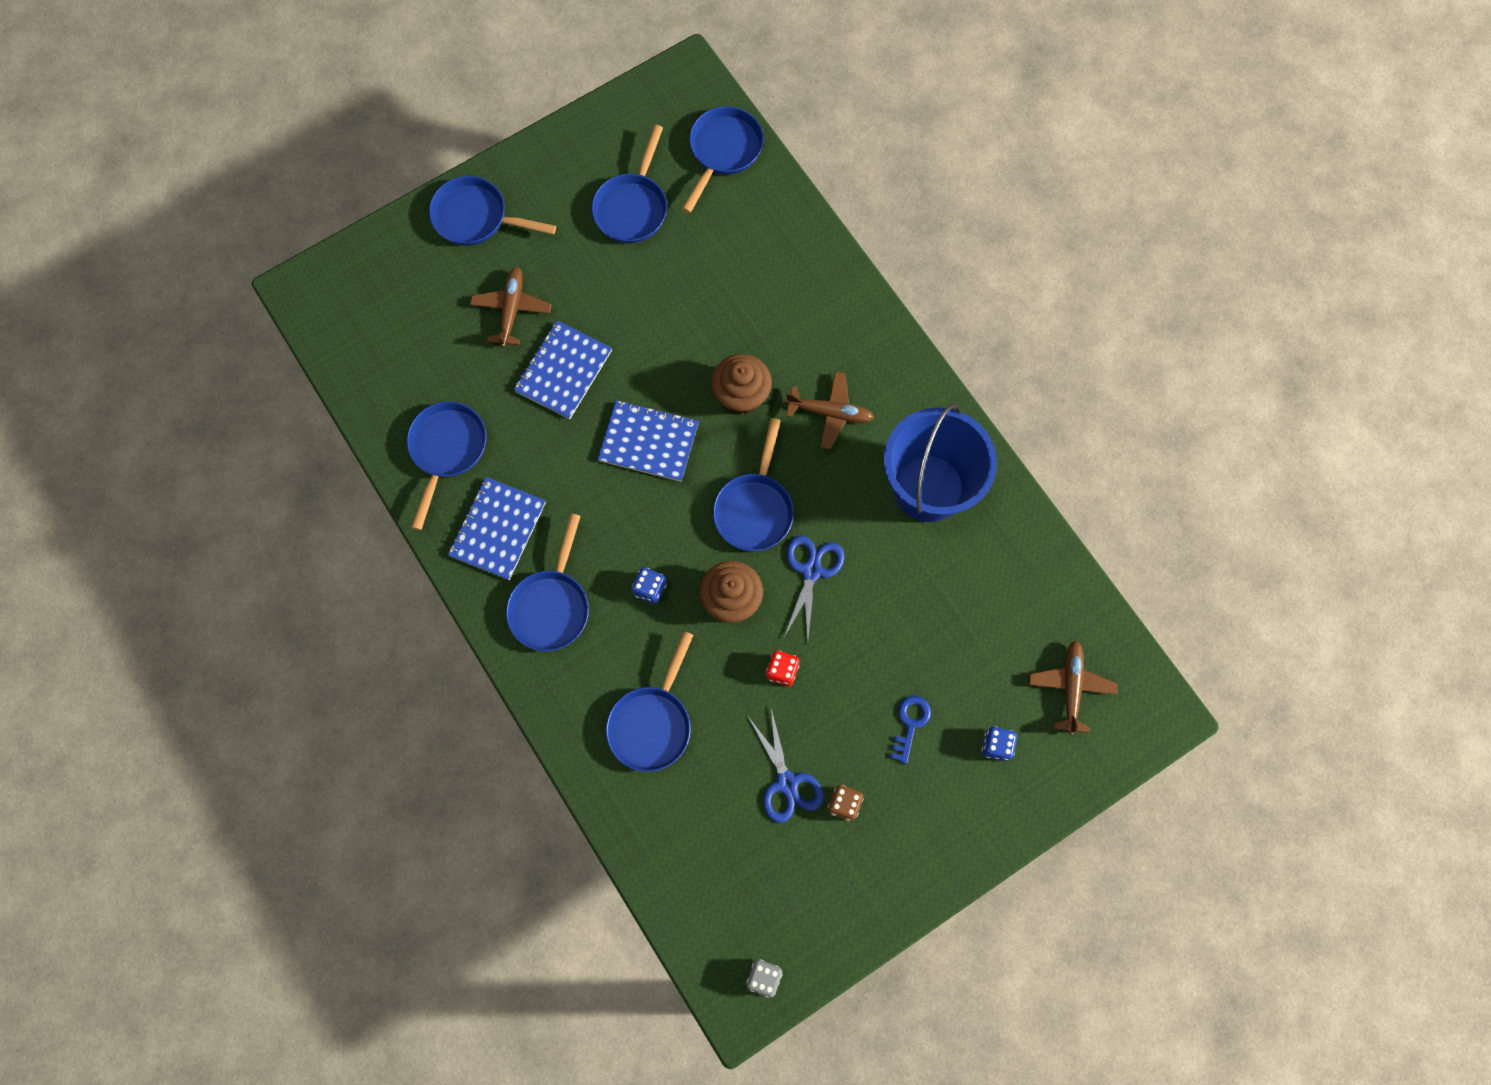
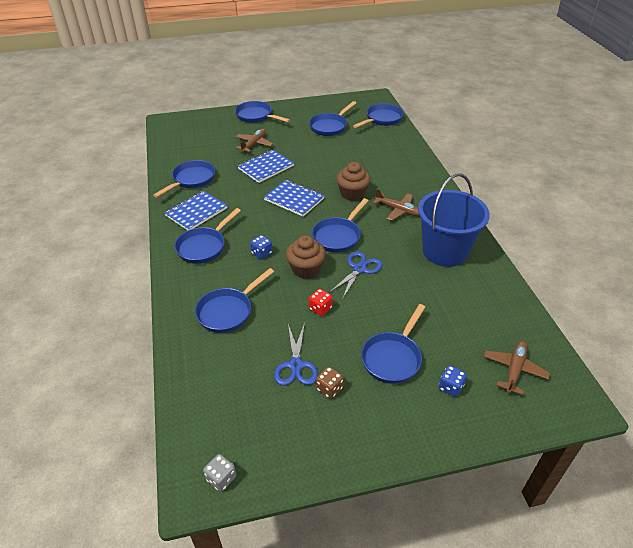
camera: 20 degrees right, 30 degrees down
blue key [890,695,931,764] -> blue pan [361,304,425,384]

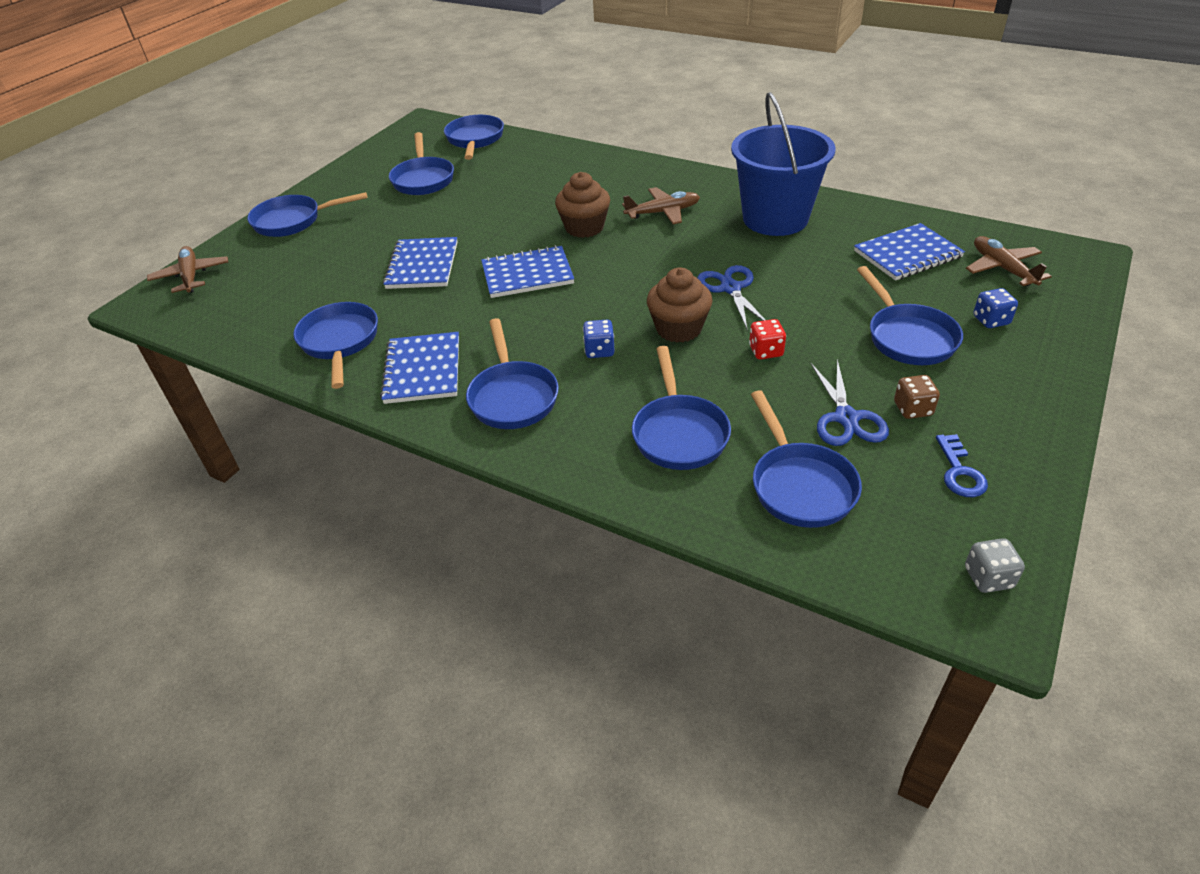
camera: 45 degrees left, 0 degrees up
brown plane [235,129,273,152] -> brown plane moved to [147,246,228,293]
blue scissors [274,323,318,385] -> blue scissors turned 45 degrees clockwise [810,359,889,446]
blue pan [312,198,368,253] -> blue pan moved to [751,390,862,528]
none -> blue notebook [854,223,965,281]
none -> blue key [936,434,988,497]

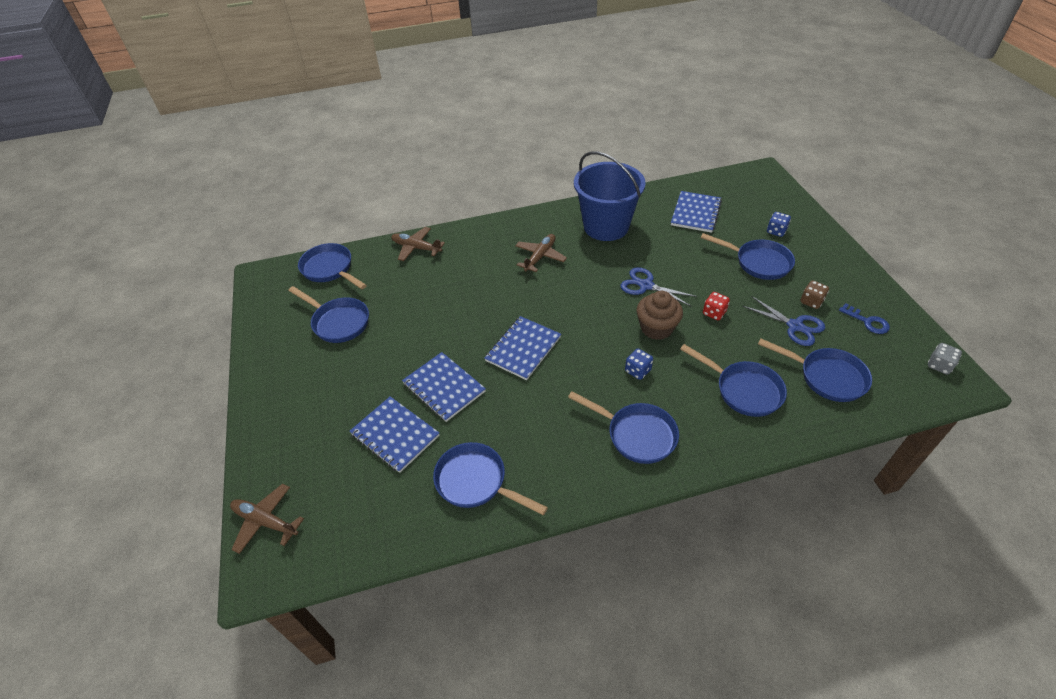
camera: 45 degrees left, 5 degrees up
blue pan [247,192,367,237] -> none
blue notebook [380,332,459,404] -> blue notebook moved to [350,396,440,473]
brown cupcake [555,172,610,238] -> none
brown plane [966,236,1052,286] -> brown plane moved to [391,227,445,261]

